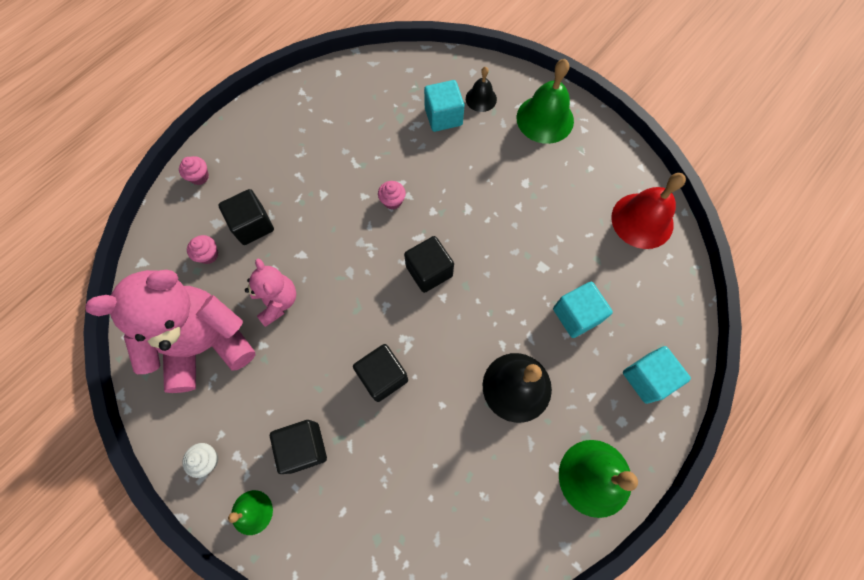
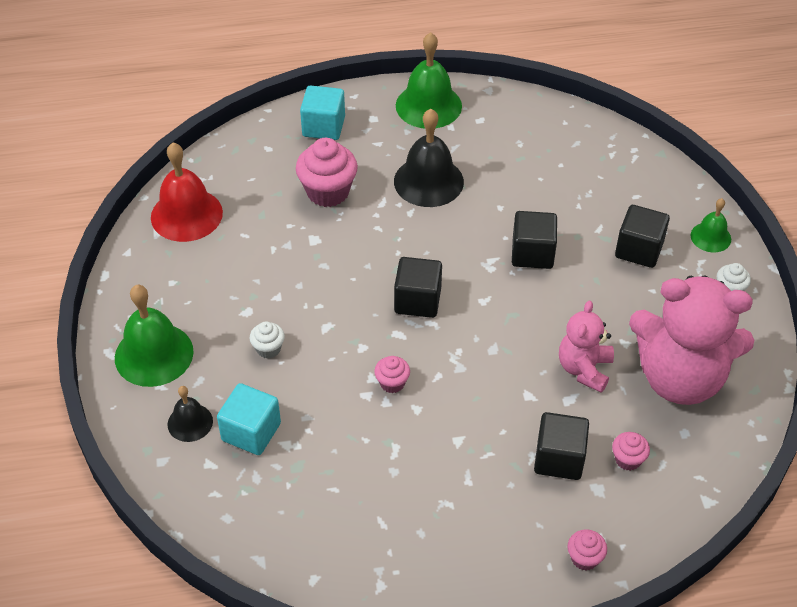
camera: 140 degrees left, 20 degrees down
turquoise cube [553,282,613,338] -> pink cupcake [296,138,358,207]
none -> white cupcake [250,321,285,359]

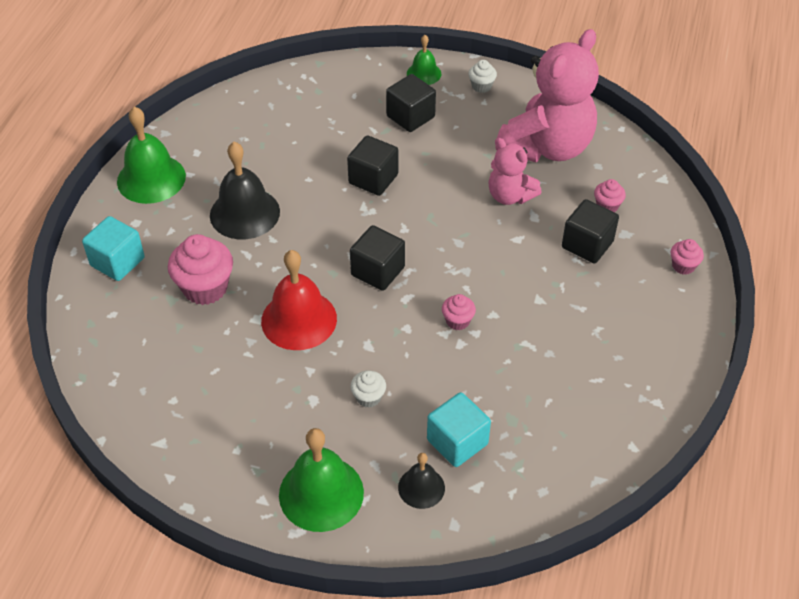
camera: 65 degrees left, 0 degrees up
red bell [151,142,223,242] -> red bell moved to [261,250,337,350]

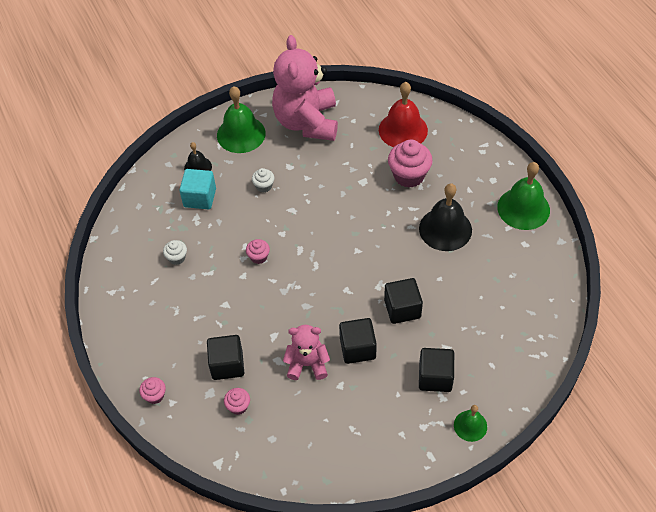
camera: 140 degrees right, 5 degrees up
turquoise cube [82,216,145,281] -> none
red bell [261,250,337,350] -> red bell moved to [379,82,428,147]
black cube [350,225,405,291] -> black cube moved to [339,318,377,364]
white cupcake [468,60,497,93] -> white cupcake moved to [163,240,187,265]
pink teddy bear [495,29,599,162] -> pink teddy bear moved to [272,35,338,141]

